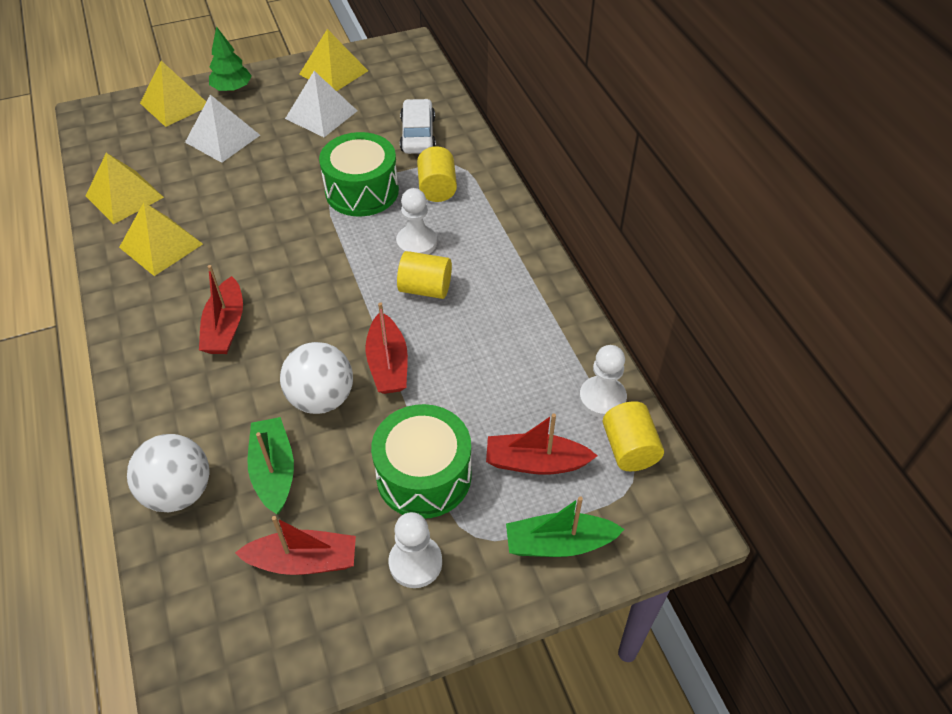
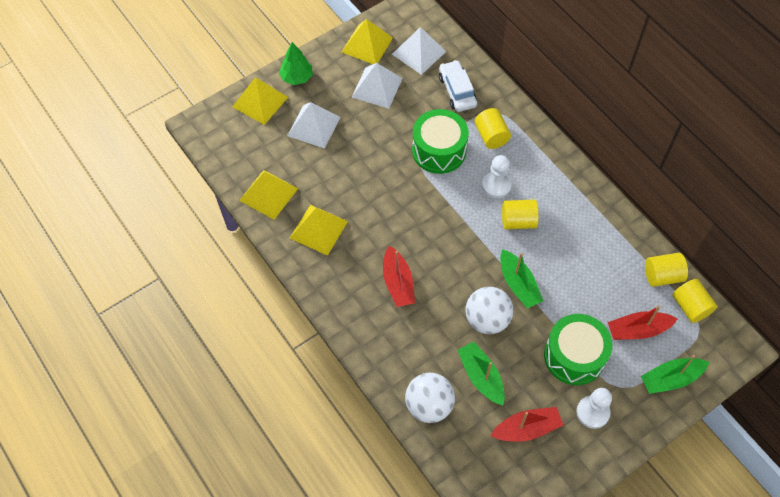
camera: 15 degrees left, 10 degrees up
red boat [366,302,408,394] -> green boat [500,249,543,308]
white pawn [579,345,627,418] -> yellow cylinder [645,253,688,287]
none -> white pyramid [392,27,447,75]

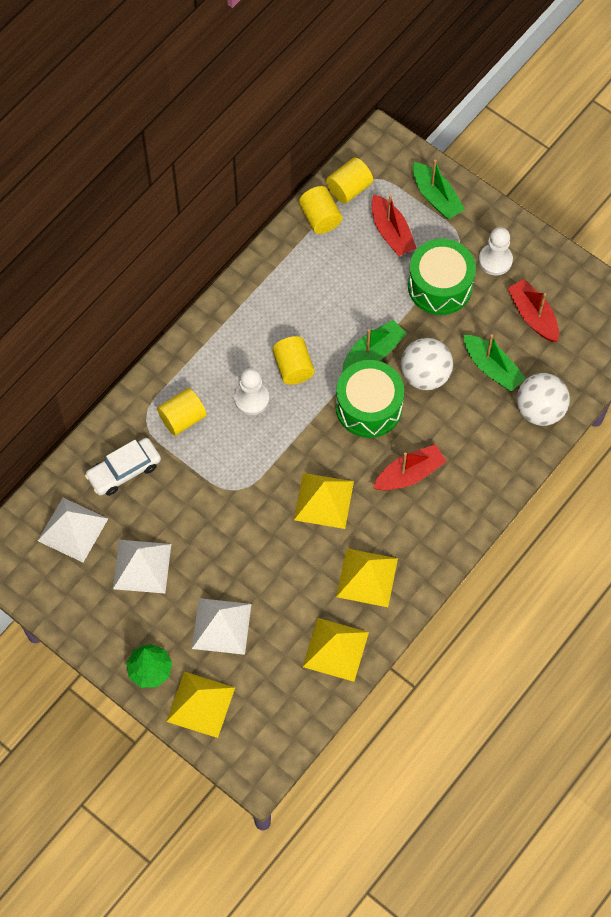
camera: 105 degrees left, 5 degrees up
yellow pyramid [342,19,393,64] -> yellow pyramid moved to [294,473,354,529]
green drum [412,109,469,174] -> green drum moved to [336,360,404,438]
green boat [458,342,505,405] -> green boat turned 90 degrees counterclockwise [464,334,526,391]

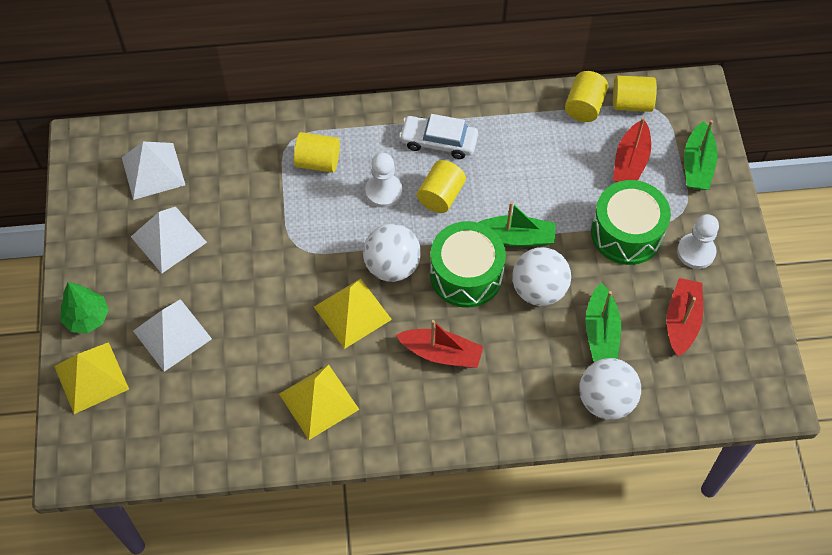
camera: 45 degrees right, 5 degrees down
white car [85,438,161,496] -> white car moved to [399,114,478,159]
yellow pyramid [303,618,369,682] -> none
none -> white ball [363,224,421,282]

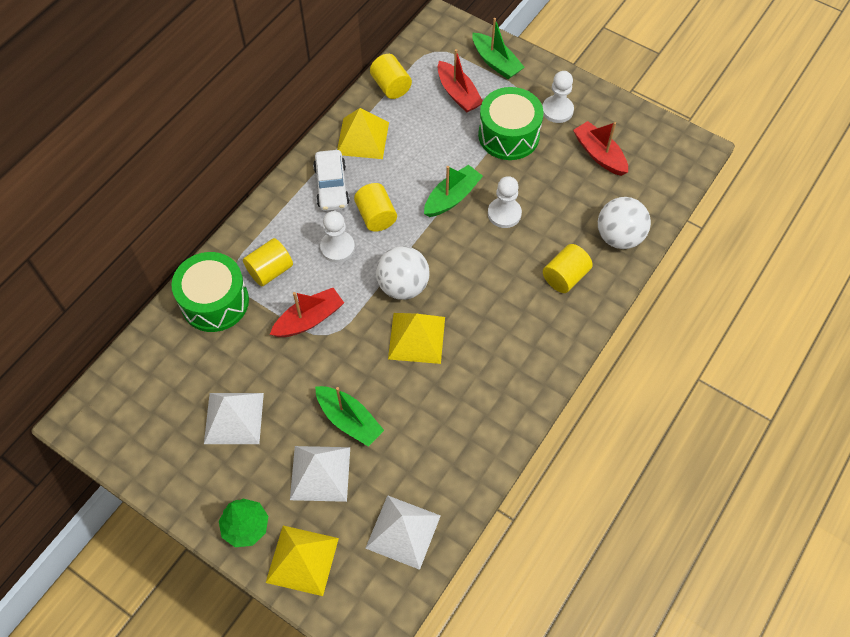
camera: 50 degrees left, 0 degrees up
white pyramid [122,141,185,200] -> white pyramid moved to [365,495,441,570]
yellow pyramid [279,365,359,440] -> yellow pyramid moved to [337,108,389,159]
red boat [396,320,484,368] -> red boat moved to [270,288,344,337]
white car [399,114,478,159] -> white car turned 60 degrees counterclockwise [313,150,350,211]
green drum [430,221,506,308] -> green drum moved to [172,252,249,332]
white ball [512,247,571,306] -> white pawn [488,176,522,228]
green boat [585,283,621,361] -> green boat moved to [315,386,384,447]
yellow cylinder [613,75,657,112] -> yellow cylinder moved to [543,244,593,293]

